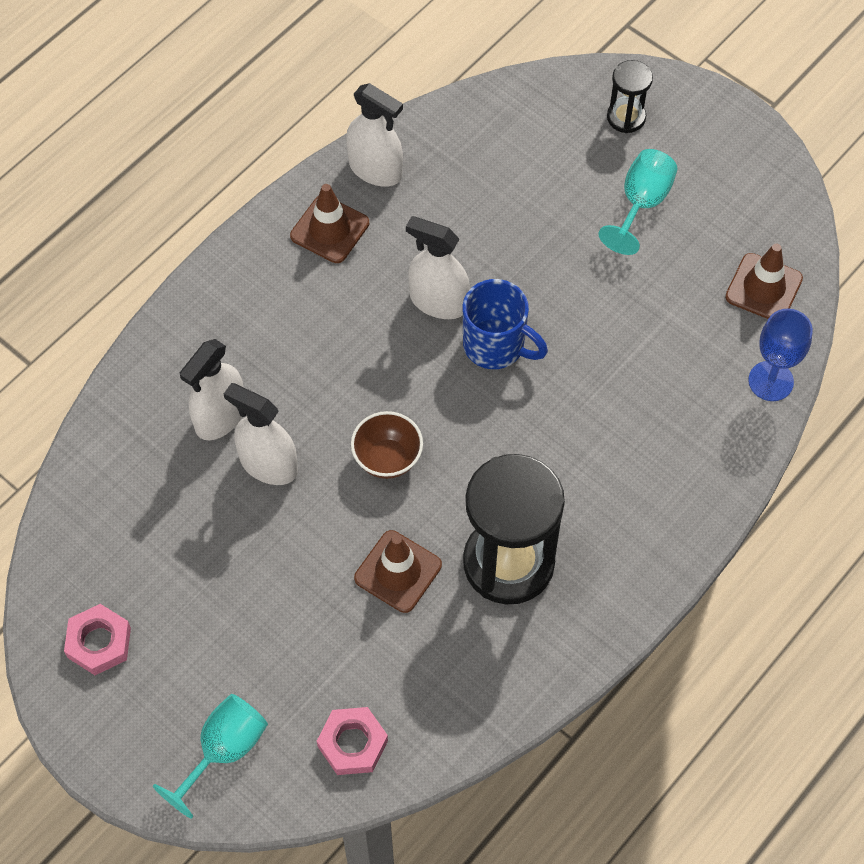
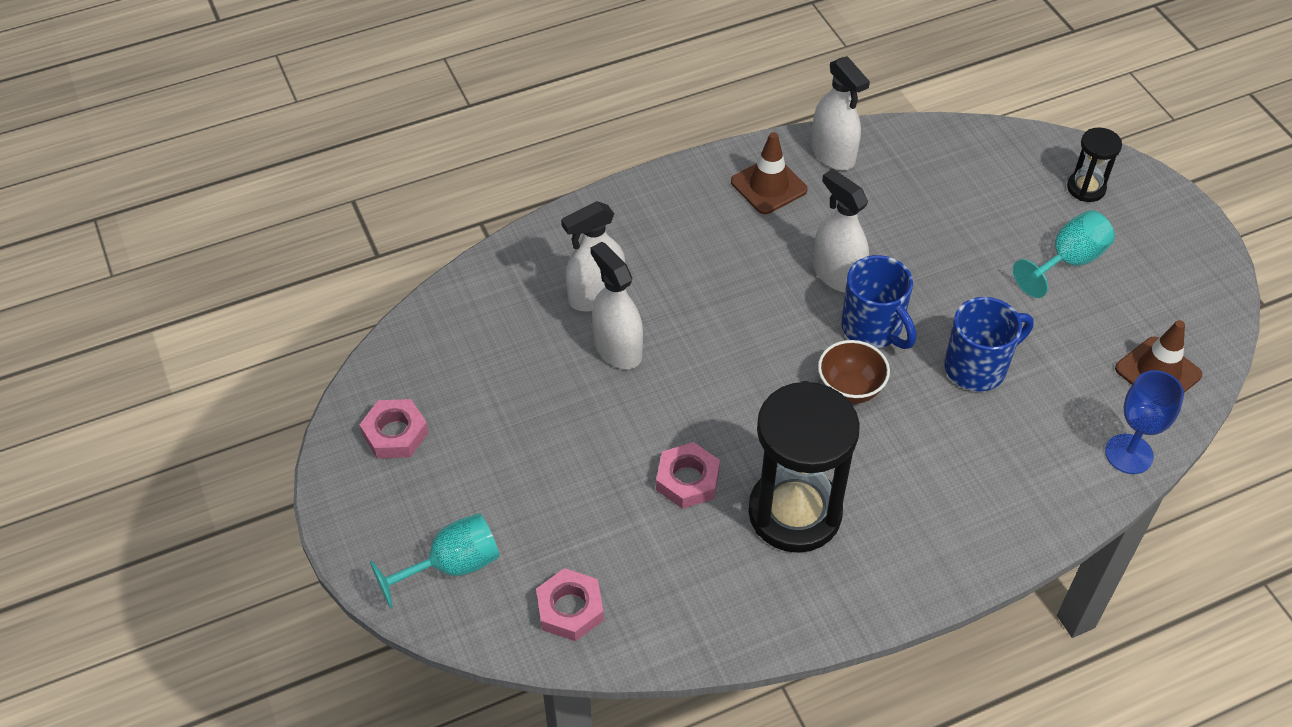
camera: 25 degrees right, 10 degrees down
brown bowl [351,411,423,479] -> brown bowl moved to [818,340,890,404]
brown traffic cone [354,530,442,613] -> pink nut [656,442,720,509]
none -> blue mug [944,297,1034,391]

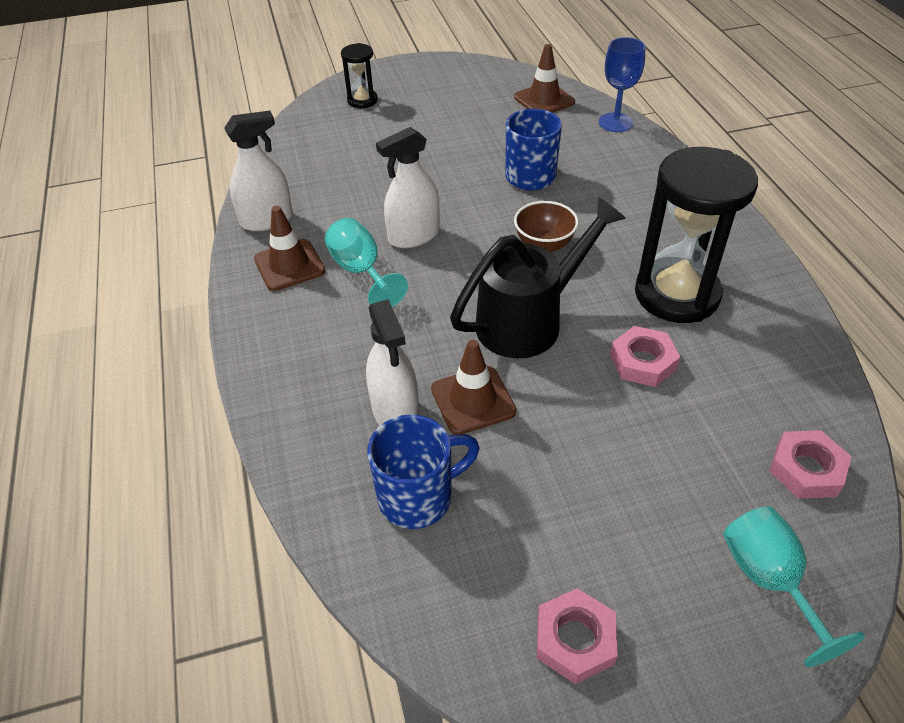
camera: 80 degrees left, 5 degrees down
white spray bottle [591,242,643,369] -> brown traffic cone [431,340,516,434]
blue mug [841,255,916,349] -> blue mug moved to [367,415,480,529]
turquoise goblet [1013,210,1115,298] -> turquoise goblet moved to [325,218,408,307]
none -> black watering can [450,197,626,358]

